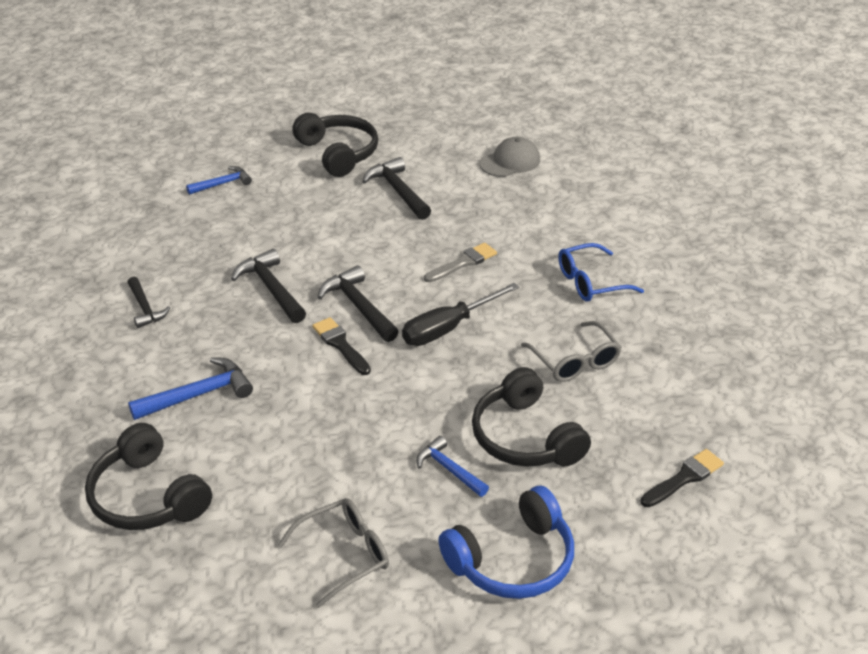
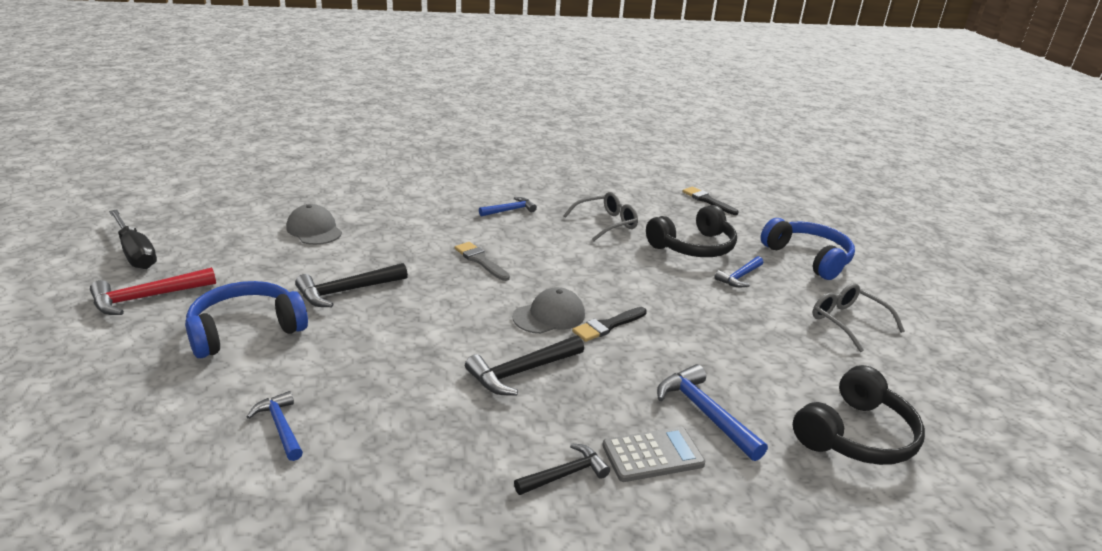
camera: 95 degrees left, 10 degrees down
black headphones [292,113,378,177] -> blue headphones [185,281,308,358]
black hammer [317,266,399,342] -> grey cap [512,287,585,334]
black screwdriver [402,283,519,346] -> black screwdriver moved to [109,209,157,269]
blue glasses [558,243,644,302] -> blue hammer [479,197,537,217]
none -> red hammer [90,267,216,315]
none -> grey calculator [602,427,705,482]

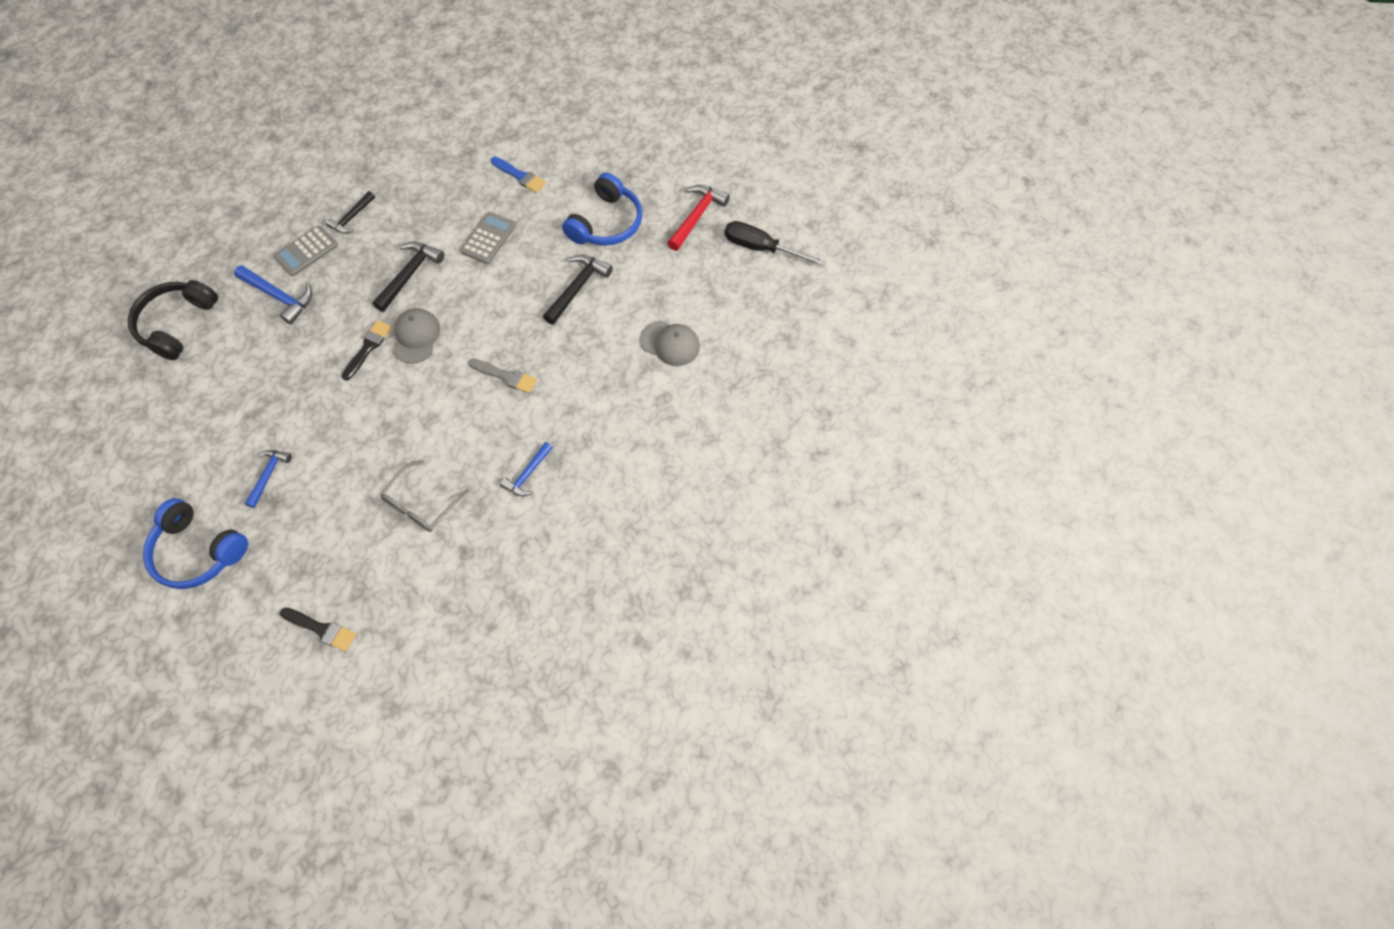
camera: 155 degrees right, 35 degrees up
blue hammer [247,391,303,461] -> blue brush [491,157,546,193]
grey cap [512,287,585,334] -> grey cap turned 150 degrees clockwise [393,308,440,364]
black headphones [646,205,737,257] -> none
grey glasses [813,283,905,352] -> none
none -> grey calculator [460,212,516,264]

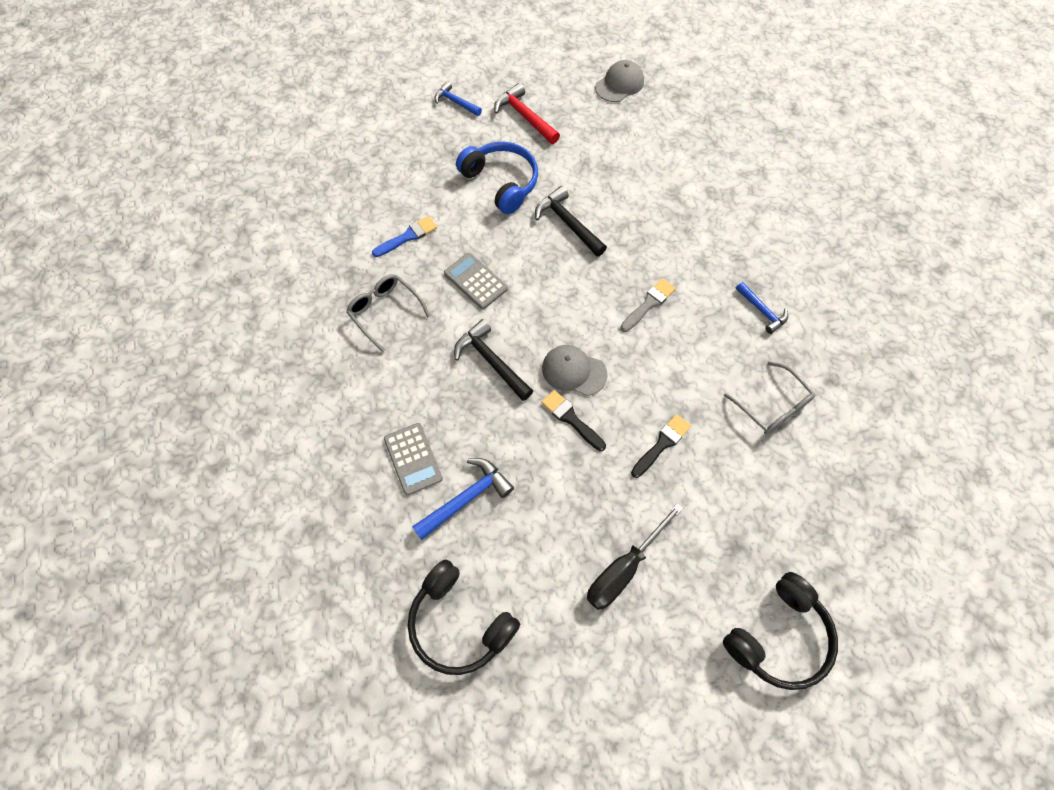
camera: 70 degrees left, 0 degrees up
blue headphones [143,498,248,589] -> black headphones [723,572,838,690]
blue hammer [245,450,292,508] -> blue hammer moved to [434,81,482,116]
black brush [280,608,356,652] -> black brush moved to [631,414,691,478]
black hammer [326,191,375,234] -> none
grey cap [640,321,700,366] -> grey cap moved to [595,60,644,102]
black screwdriver [724,221,826,266] -> black screwdriver moved to [587,503,684,610]
none -> grey glasses [346,274,430,352]

